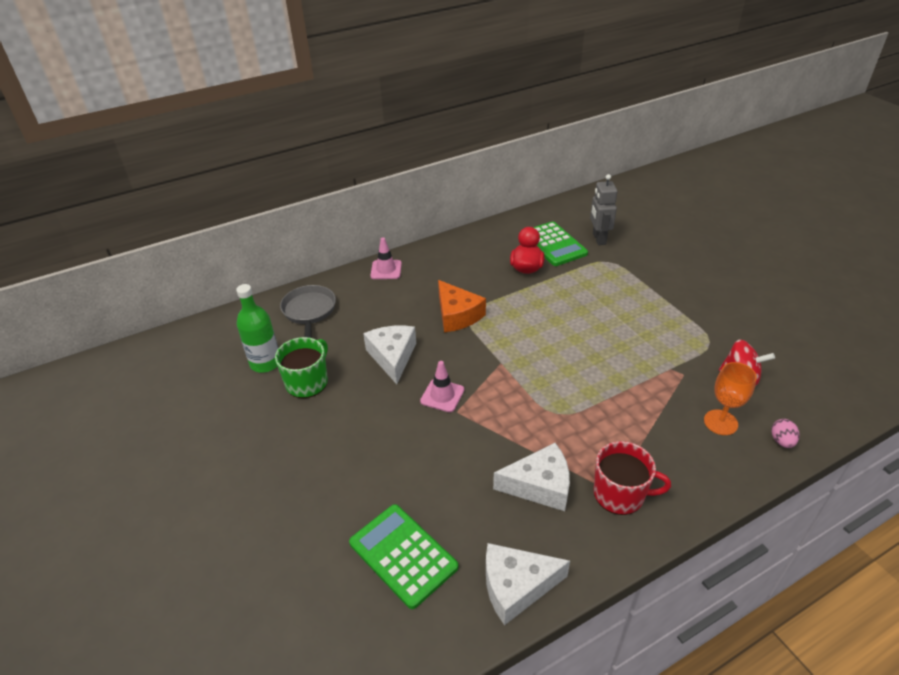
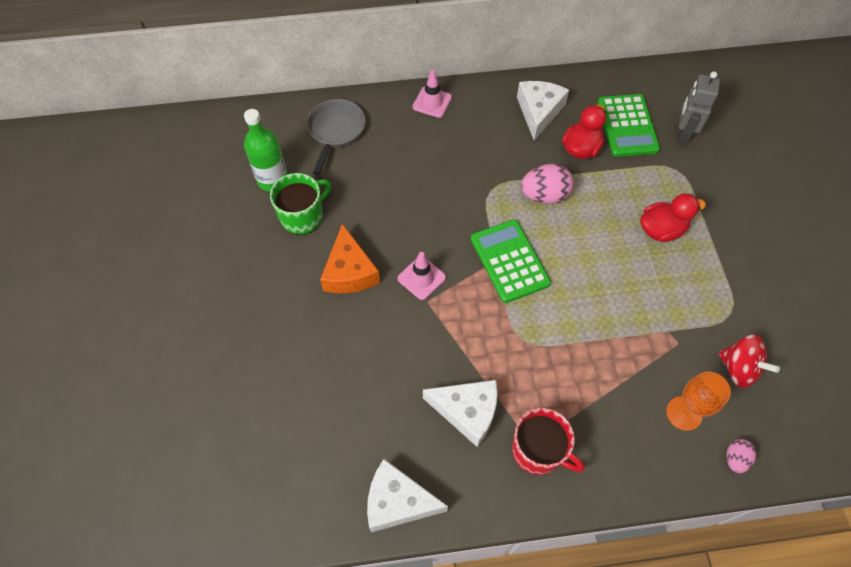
camera: 20 degrees right, 20 degrees up
green calculator [349,504,458,609] -> green calculator moved to [471,220,551,303]
white cheese [363,325,416,384] -> white cheese moved to [517,81,569,141]
orange cheese [438,280,486,332] -> orange cheese moved to [320,224,380,293]
none -> pink egg [521,164,574,204]
none -> red duck [640,193,706,242]

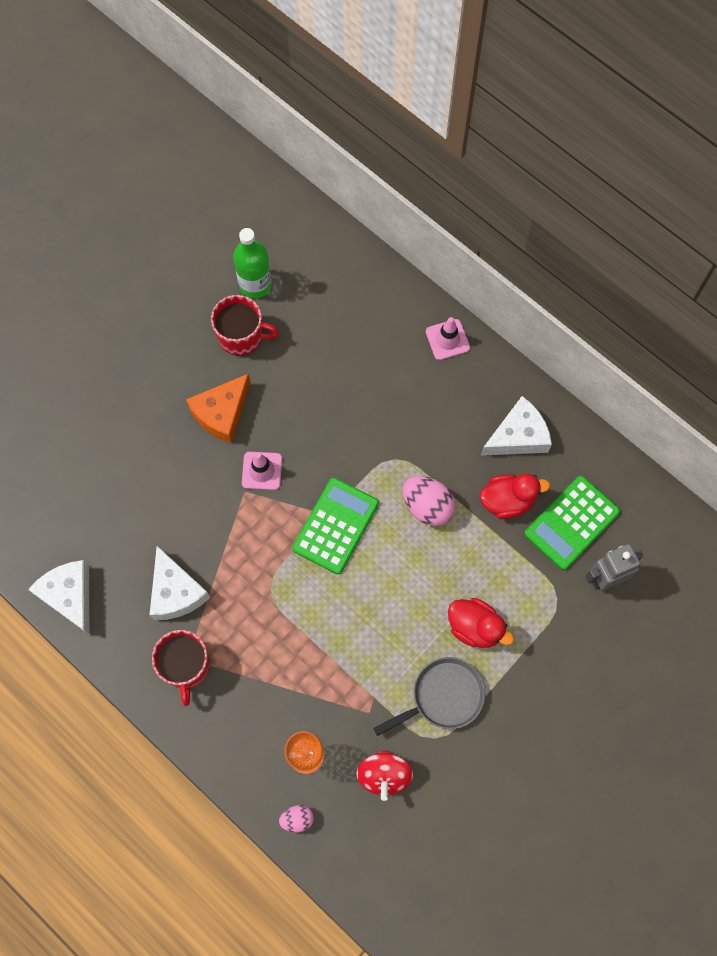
camera: 50 degrees right, 10 degrees up
green mug [270,173,331,235] -> red mug [211,295,279,356]
grey pan [307,99,365,175] -> grey pan moved to [373,657,485,736]

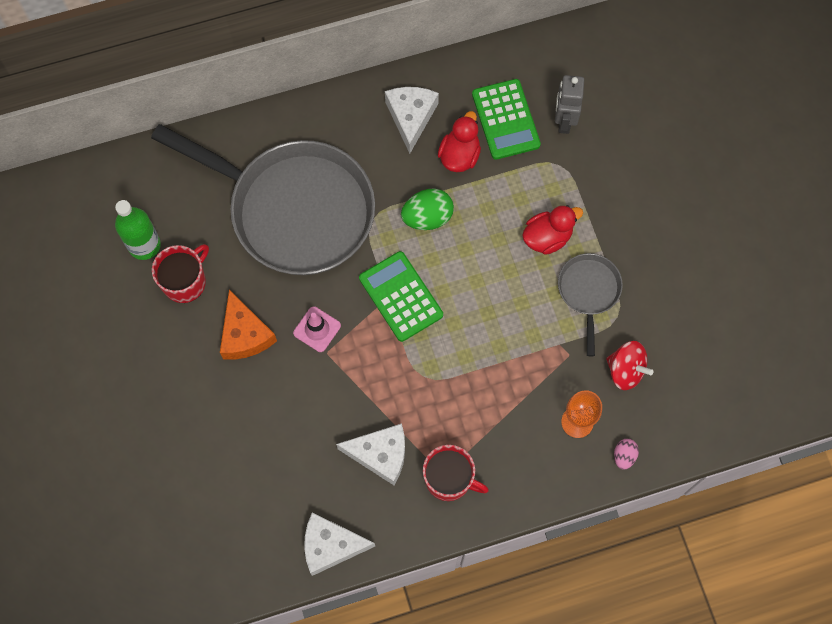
camera: 60 degrees left, 0 degrees up
pink egg [403,476,455,526] -> green egg [401,188,454,230]
pink traffic cone [426,317,470,360] -> none
none -> grey pan [151,124,375,275]

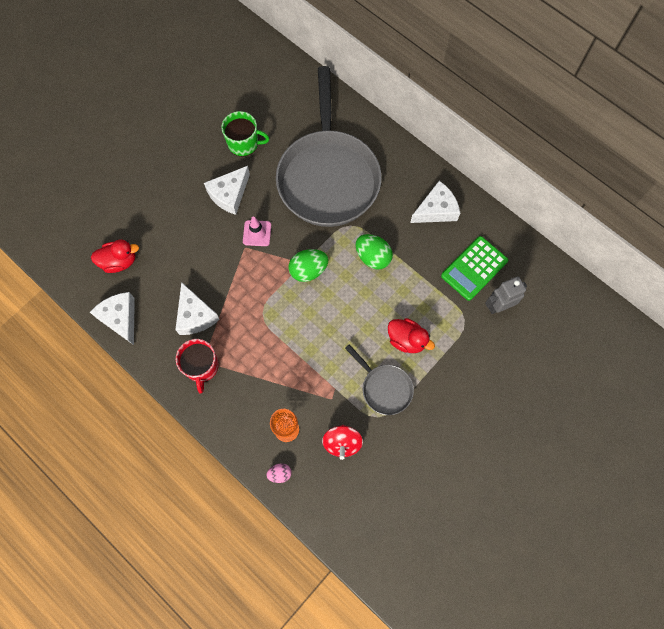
camera: 60 degrees right, 0 degrees up
green bottle [115,200,161,260] -> none
red mug [152,244,209,303] -> green mug [221,111,269,156]
orange cheese [220,290,277,360] -> white cheese [204,166,250,215]
green calculator [359,251,443,342] -> green egg [288,249,328,282]
red duck [438,111,481,172] -> red duck moved to [91,240,139,273]
grey pan [558,253,623,356] -> grey pan turned 75 degrees clockwise [345,344,414,415]

